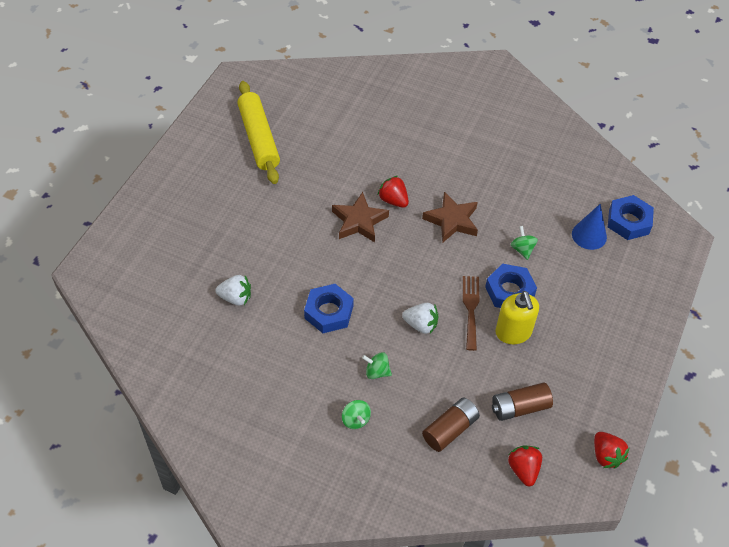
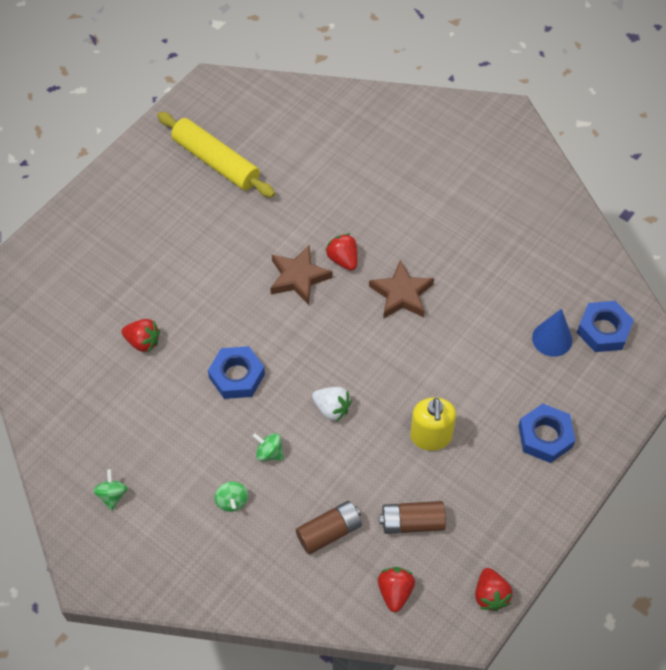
camera: 15 degrees right, 5 degrees up
white strawberry [215,275,251,306] -> red strawberry [122,319,160,352]
yellow rolling pin [237,81,280,184] -> yellow rolling pin turned 45 degrees counterclockwise [157,112,275,198]
brown fork [463,276,479,351] -> none
blue nut [485,264,537,308] -> blue nut moved to [518,404,576,463]
green spinning top [511,226,538,260] -> green spinning top moved to [93,469,127,511]

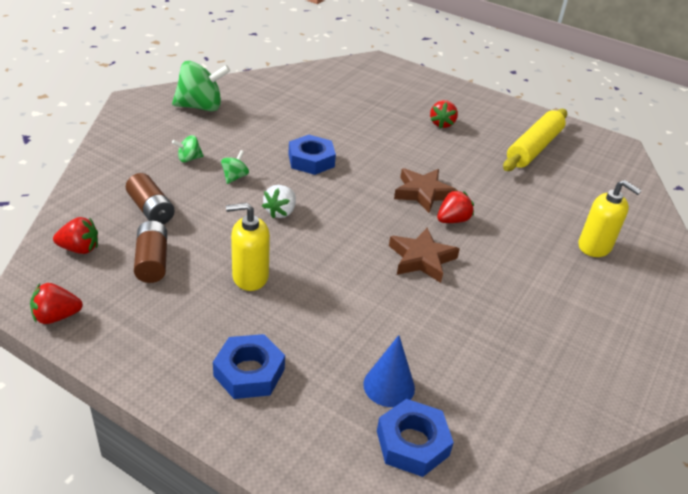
camera: 80 degrees right, 20 degrees down
green spinning top [93,469,127,511] -> green spinning top [172,61,230,111], size x2.12
red strawberry [122,319,160,352] -> red strawberry moved to [430,100,458,129]
none -> yellow soap dispenser [579,180,642,257]

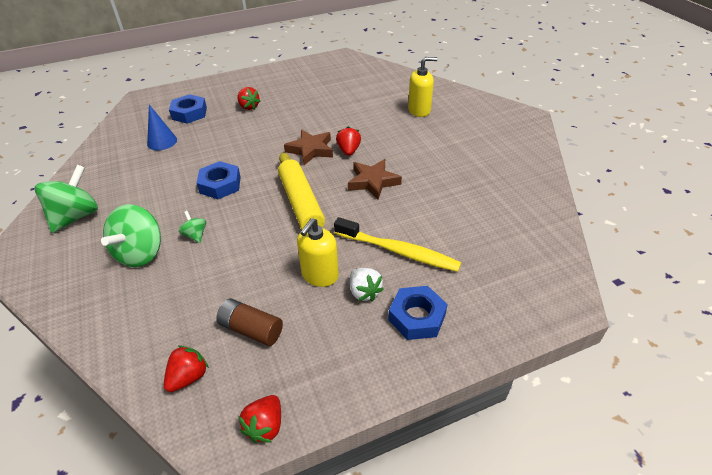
camera: 50 degrees left, 5 degrees up
brown battery [126,173,175,224] -> none
green spinning top [172,135,204,162] -> green spinning top [101,204,161,267], size x2.12
white strawberry [262,185,296,218] -> white strawberry moved to [350,268,384,301]
blue cone [363,335,415,407] -> blue cone moved to [147,105,177,150]
blue nut [377,399,454,477] -> blue nut moved to [169,94,207,124]
yellow rolling pin [503,109,567,171] -> yellow rolling pin moved to [278,152,325,229]
none -> yellow toothbrush [334,217,461,272]

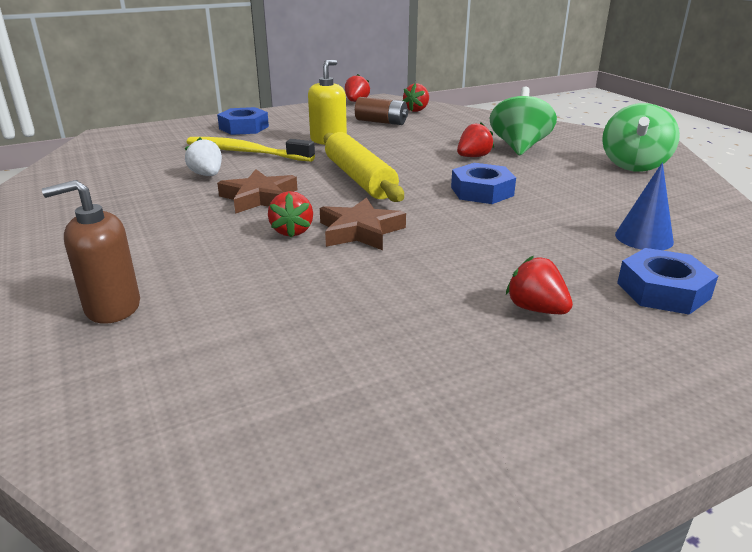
camera: 175 degrees right, 15 degrees down
green spinning top [179,211,206,243] -> red strawberry [457,122,494,157]
white strawberry [350,268,384,301] -> white strawberry moved to [185,137,222,176]
yellow soap dispenser [408,57,438,117] -> brown soap dispenser [42,180,140,324]

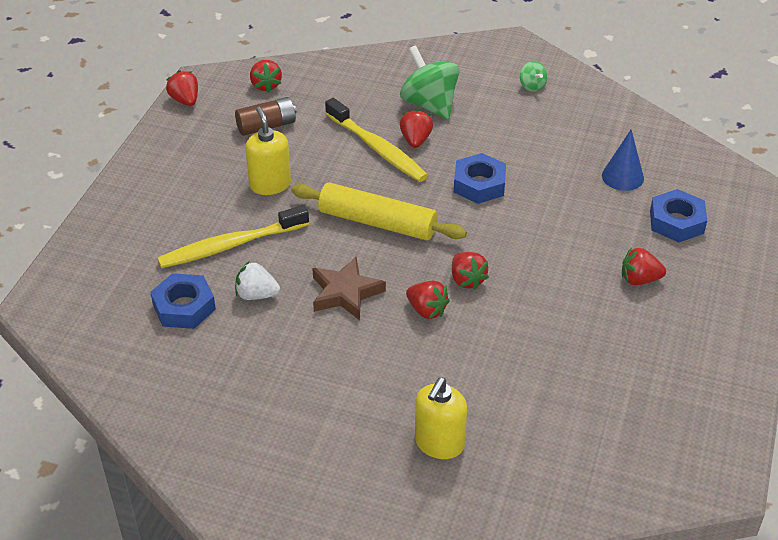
camera: 45 degrees left, 15 degrees up
brown soap dispenser [42,180,140,324] -> yellow soap dispenser [415,377,467,459]
blue nut [217,107,269,135] -> blue nut moved to [150,273,216,329]
brown star [320,198,406,250] -> red strawberry [452,252,489,290]
green spinning top [602,103,680,172] -> green spinning top [520,61,548,92], size x0.47
none -> yellow toothbrush [325,98,428,182]

